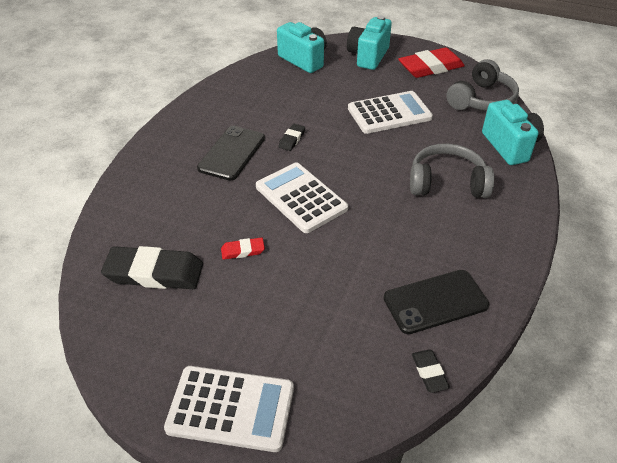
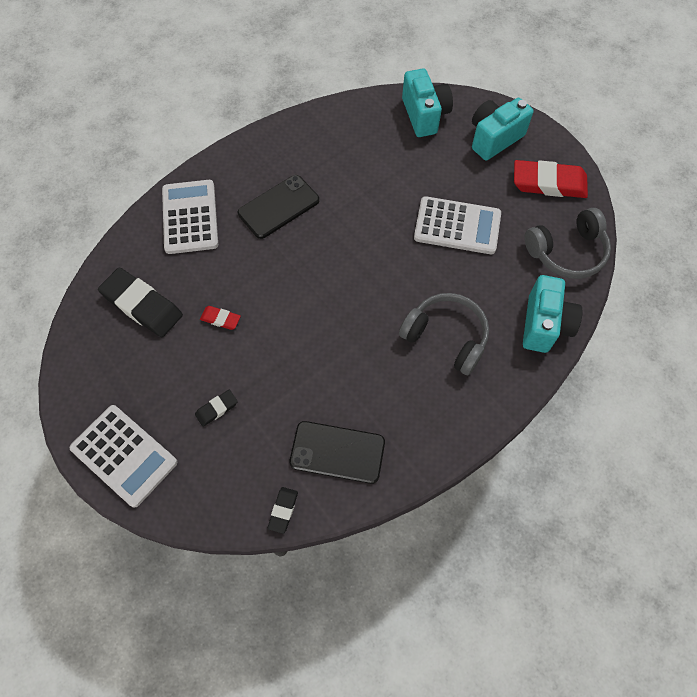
camera: 30 degrees right, 20 degrees up
white calculator [256,162,348,233] -> white calculator moved to [162,180,218,254]
black eraser [278,124,305,151] -> black eraser moved to [195,390,238,427]

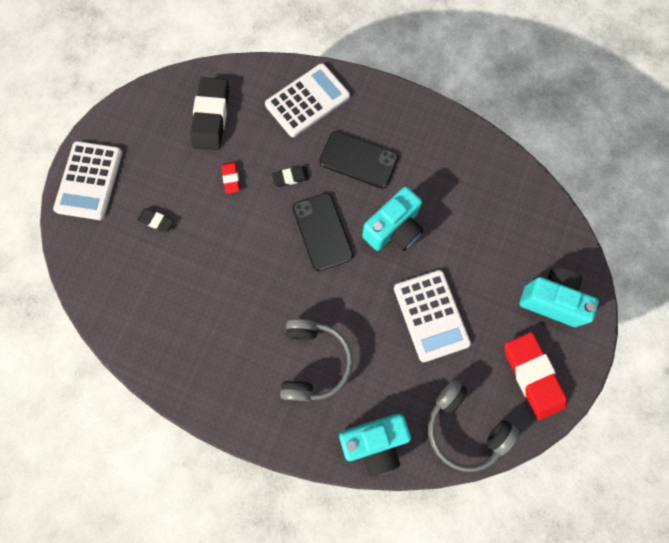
camera: 60 degrees right, 10 degrees up
black eraser [268,487,298,534] -> black eraser moved to [272,166,309,187]
black phone [289,421,385,484] -> black phone moved to [292,193,353,271]
turquoise camera [402,69,453,137] -> turquoise camera moved to [362,187,424,251]

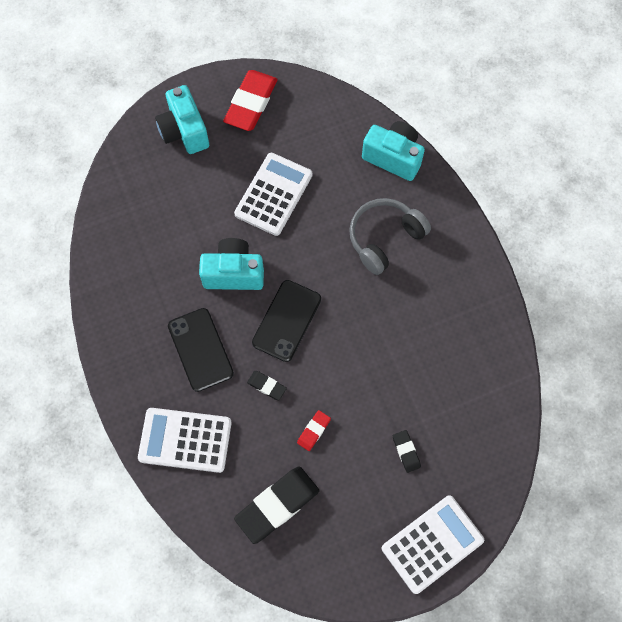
camera: 135 degrees left, 5 degrees down
grey headphones [428,380,519,472] -> none

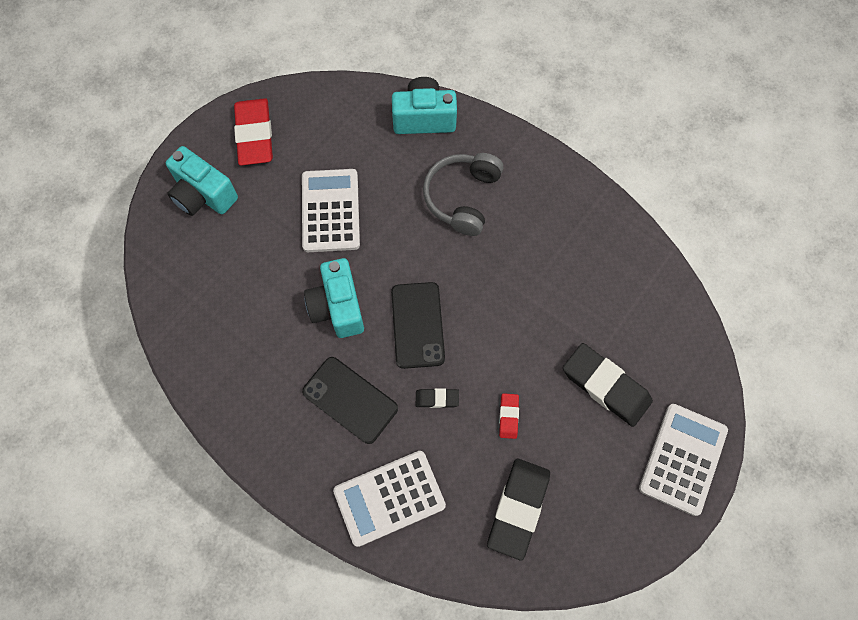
camera: 30 degrees left, 0 degrees up
turquoise camera [199,238,264,290] -> turquoise camera turned 75 degrees counterclockwise [304,258,364,338]
black eraser [393,430,421,473] -> black eraser [563,343,653,427], size x2.09

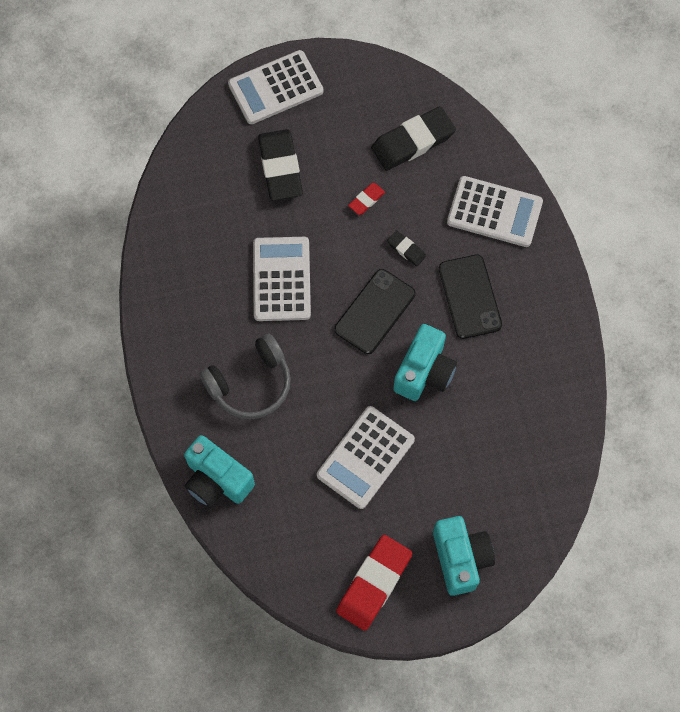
camera: 140 degrees left, 0 degrees up
none -> white calculator [253,237,311,321]

